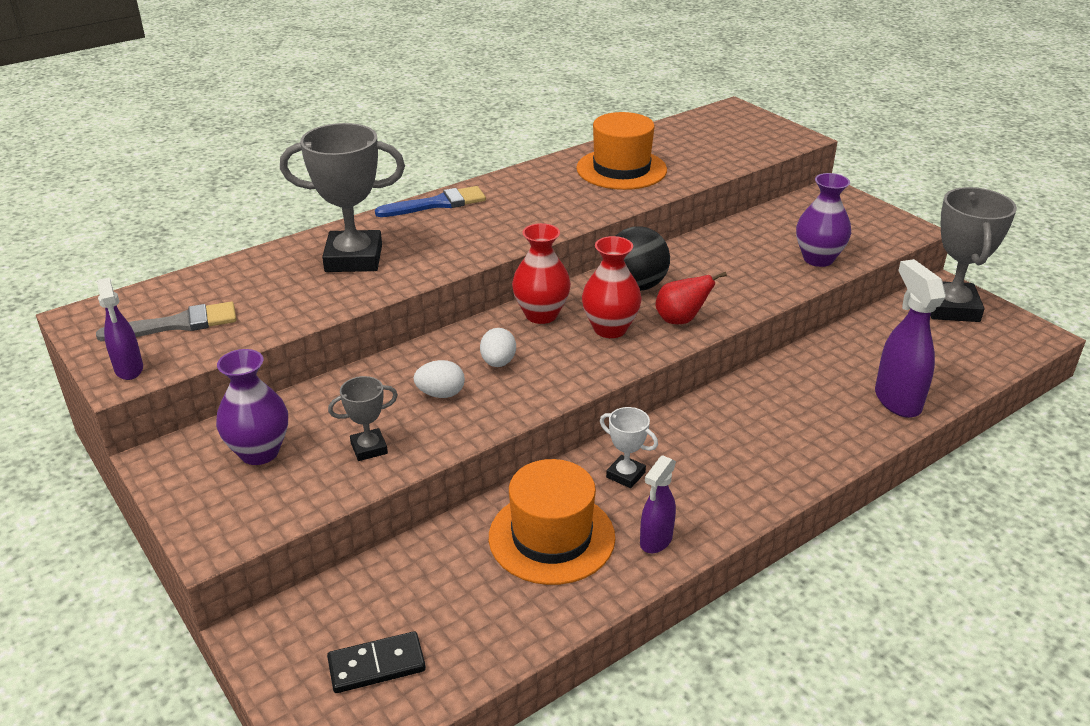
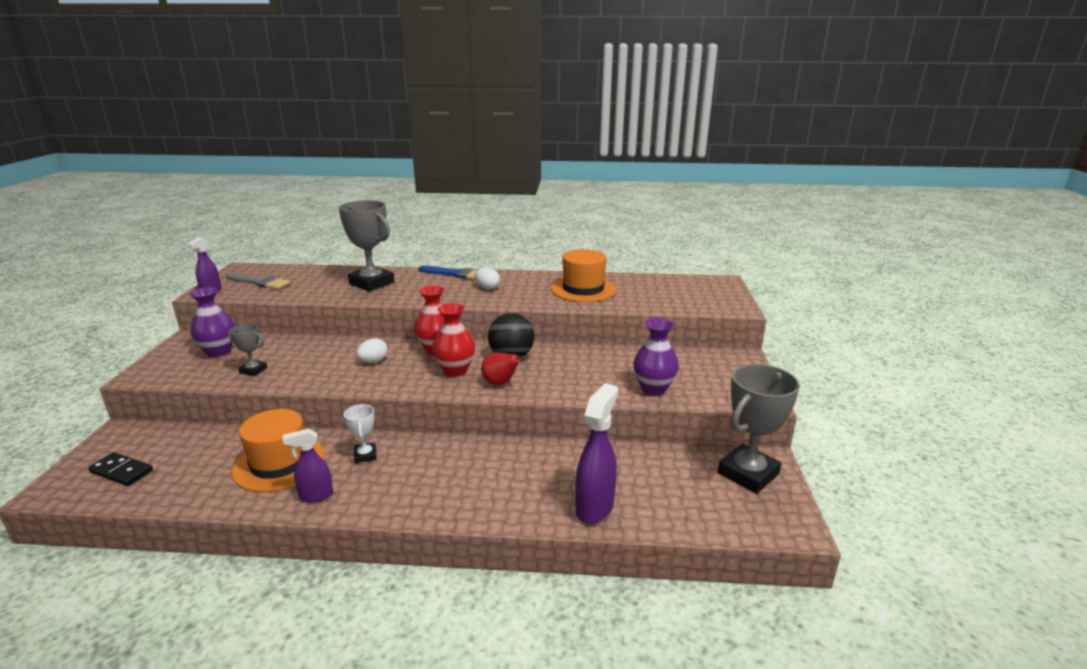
camera: 40 degrees right, 10 degrees down
white egg [414,360,465,398] -> white egg moved to [474,268,500,289]

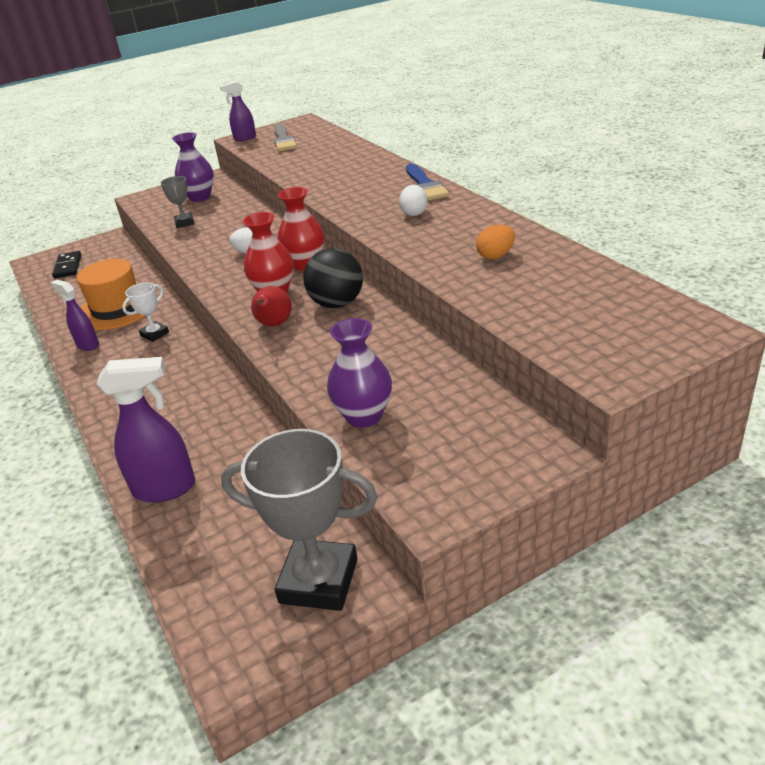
camera: 60 degrees right, 10 degrees up
grey trophy [339,200,394,291] -> none
orange hat [551,249,616,302] -> orange egg [476,225,515,259]

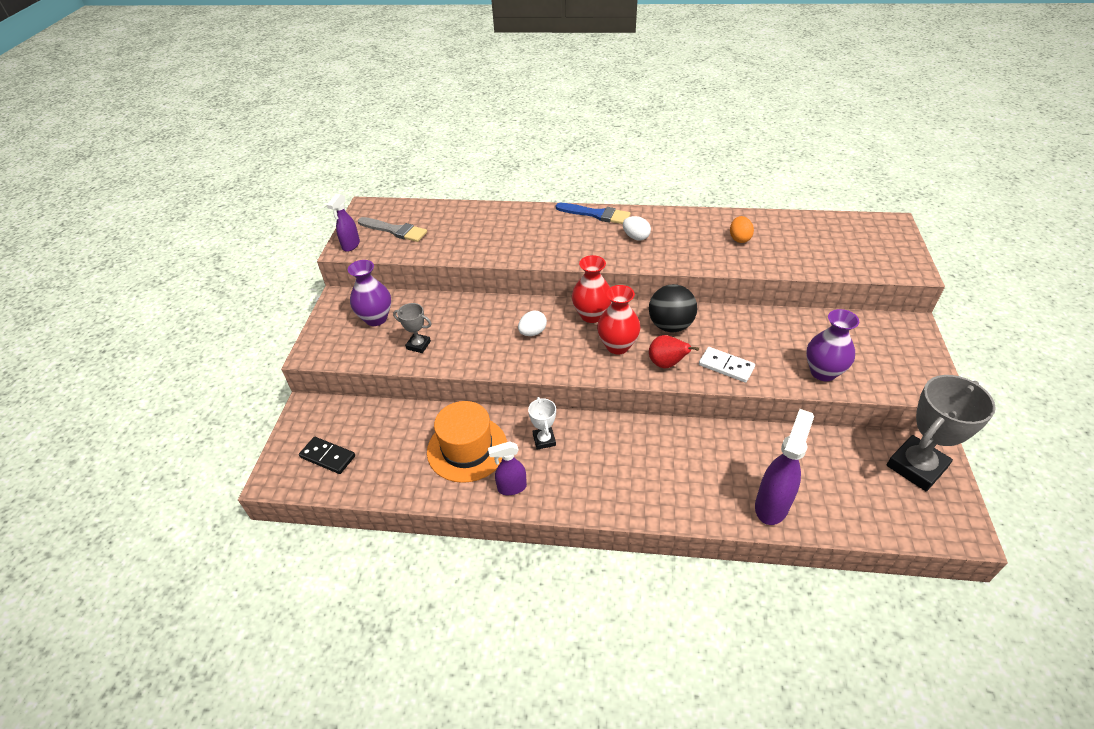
camera: 55 degrees left, 10 degrees up
none -> white domino [699,347,755,383]

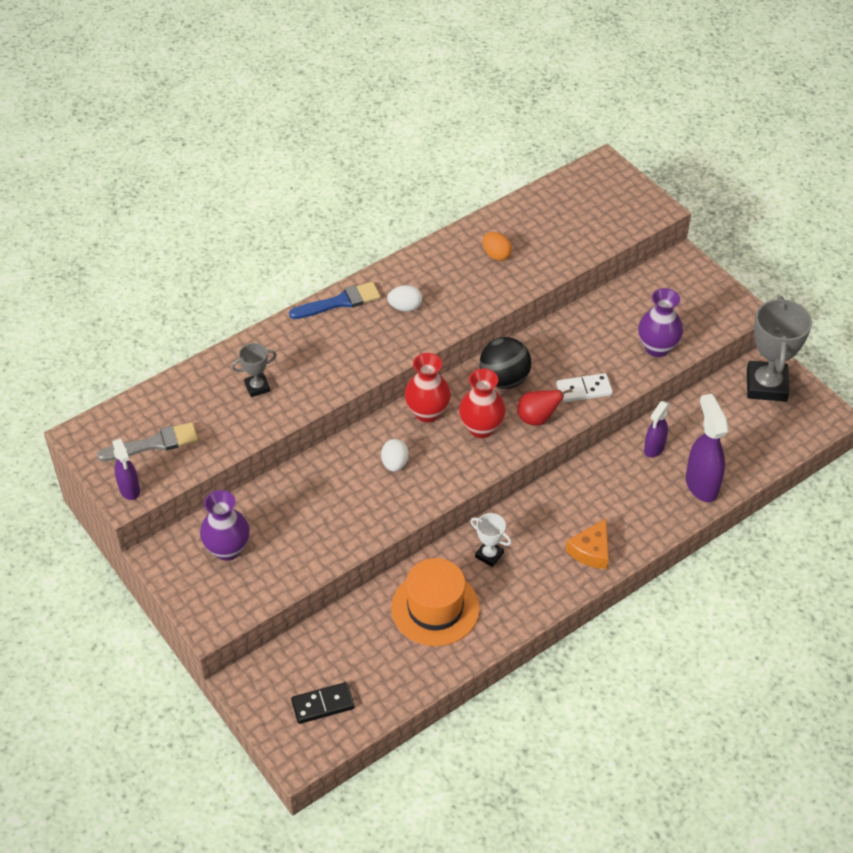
camera: 45 degrees left, 5 degrees up
grey trophy [393,303,432,353] -> grey trophy moved to [232,343,277,397]
purple spray bottle [488,441,527,495] -> purple spray bottle moved to [644,401,670,458]
none -> orange cheese [566,519,609,569]

